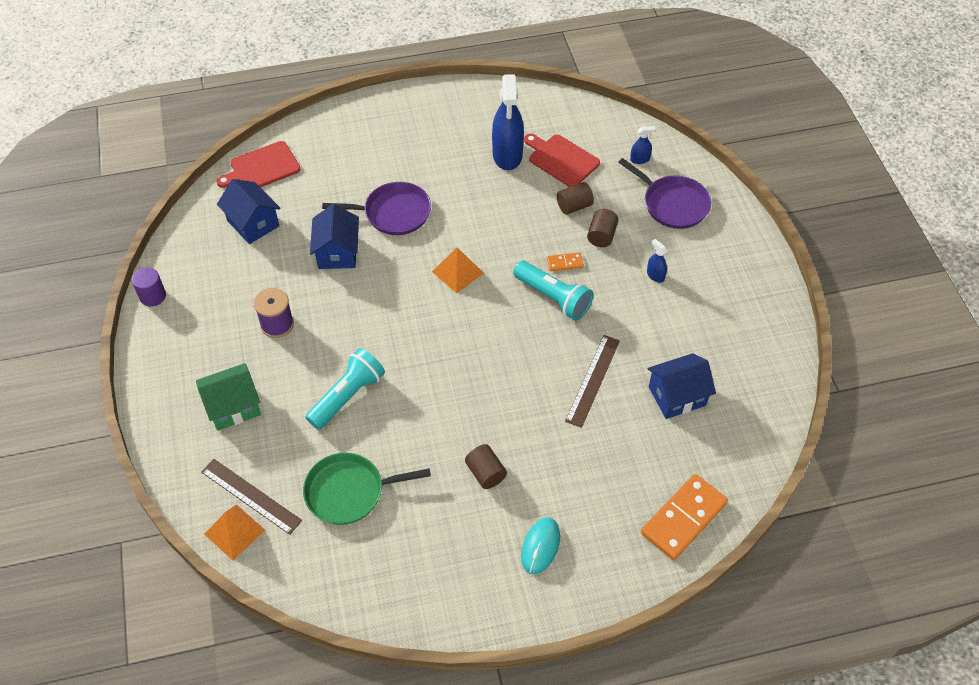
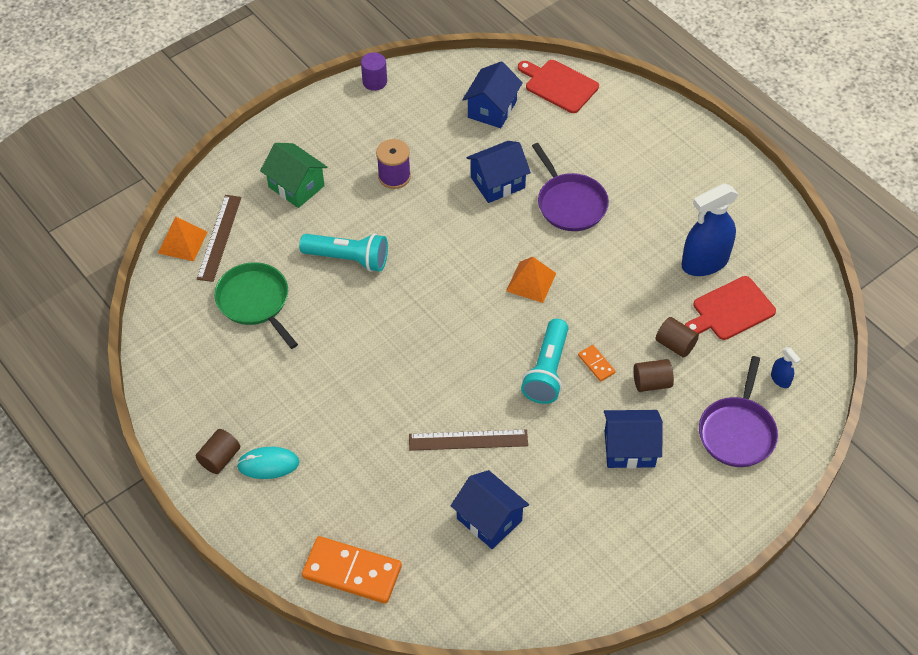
camera: 65 degrees right, 0 degrees up
brown cylinder [465,444,507,489] -> brown cylinder moved to [196,429,240,474]
red cutting board [524,134,600,187] -> red cutting board turned 135 degrees counterclockwise [685,276,776,340]
blue spray bottle [647,239,667,283] -> blue house [604,410,663,469]

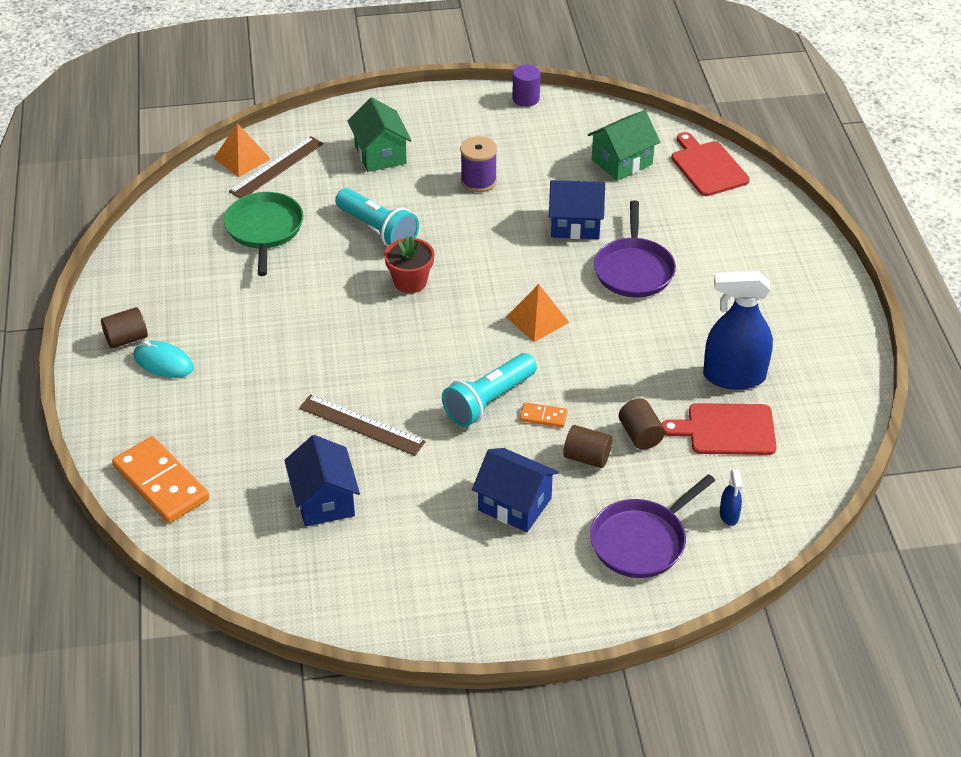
camera: 30 degrees right, 10 degrees down
blue house [462,61,523,128] -> green house [588,110,660,181]
orange domino [578,345,616,382] -> orange domino turned 75 degrees counterclockwise [520,402,568,428]
none -> red flower pot [384,236,434,293]

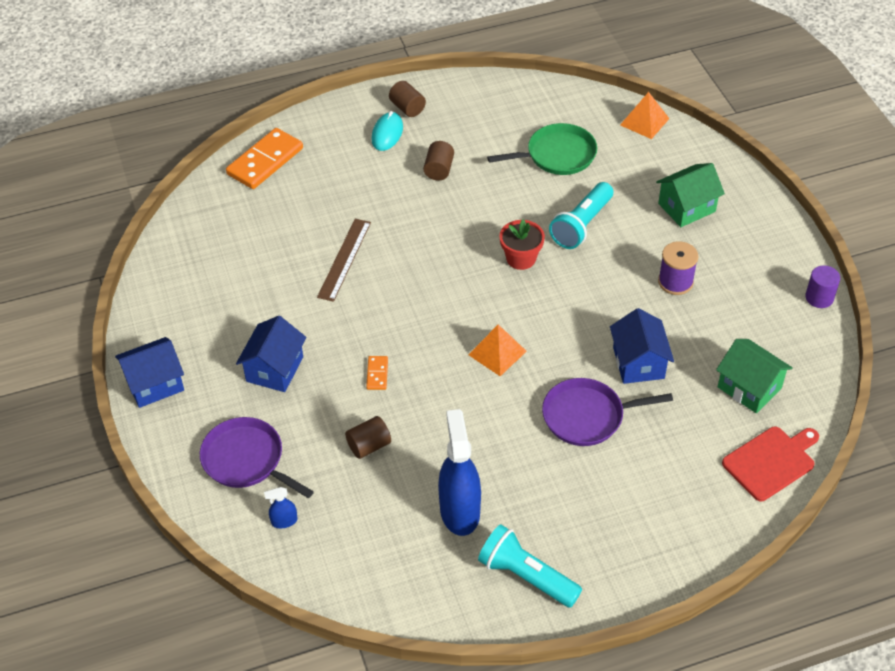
camera: 80 degrees right, 5 degrees up
brown ruler [229,136,324,198] -> none
blue house [284,435,360,527] -> blue house moved to [115,337,184,408]
turquoise flashlight [442,353,537,427] -> turquoise flashlight moved to [478,524,582,608]
brown cylinder [563,425,612,468] -> brown cylinder moved to [423,141,454,181]
red cutting board [661,403,777,455] -> none

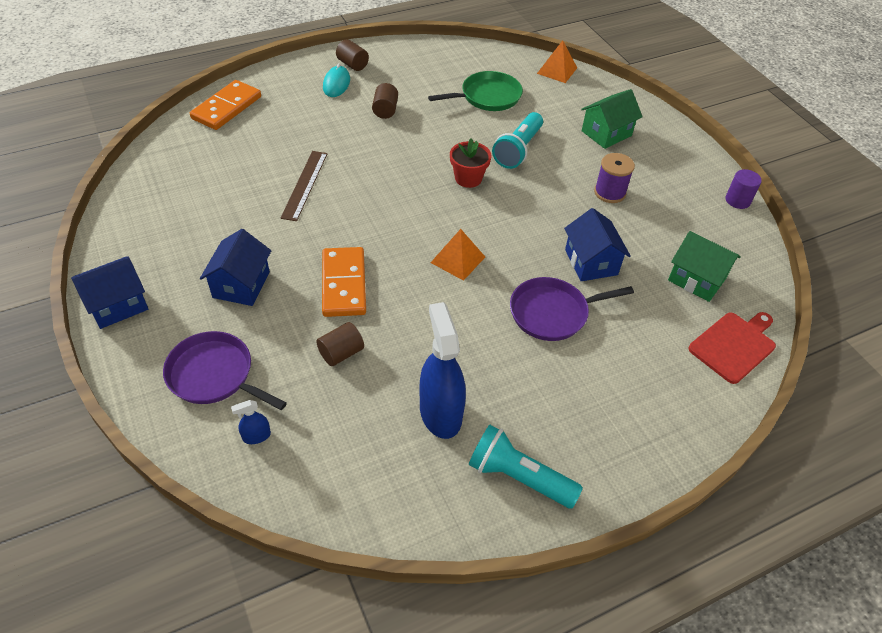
camera: 10 degrees left, 0 degrees up
orange domino [366,356,388,390] -> orange domino [322,247,366,317], size x2.16

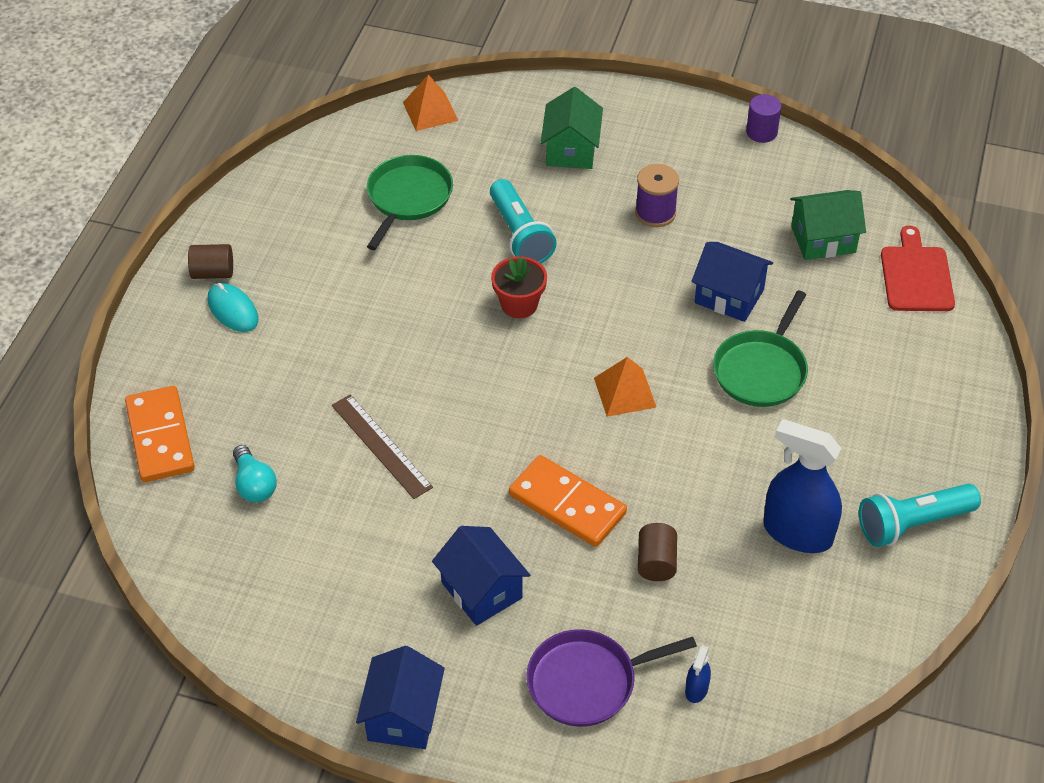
camera: 45 degrees left, 0 degrees up
brown cylinder [372,83,398,119] -> none
purple pan [510,277,634,341] -> green pan [713,291,808,407]
none -> turquoise light bulb [233,445,277,502]

